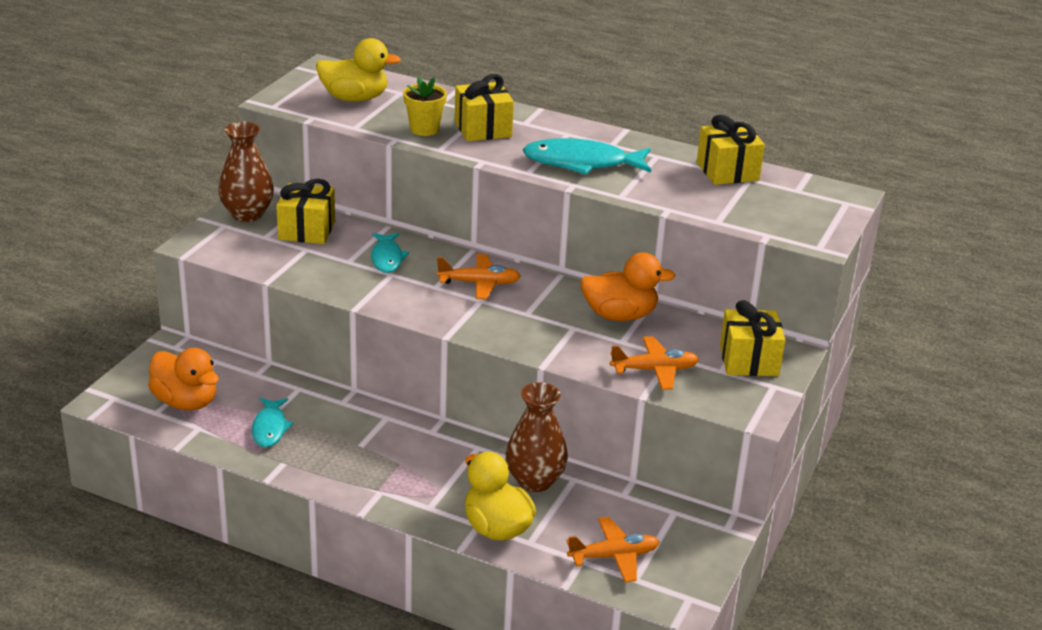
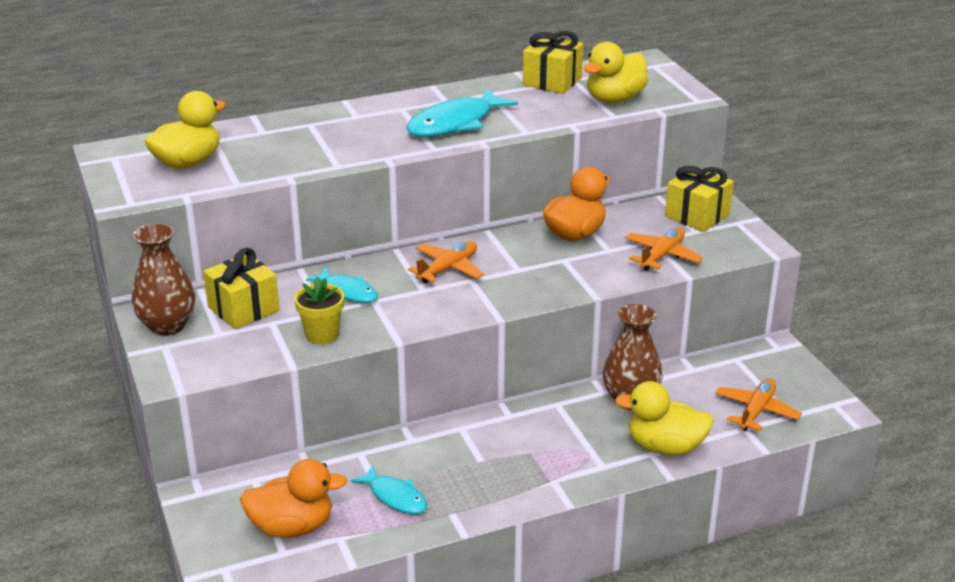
camera: 45 degrees left, 0 degrees up
yellow flower pot [403,77,447,136] -> yellow flower pot moved to [294,277,344,344]
yellow gift [455,74,514,141] -> none
none -> yellow duck [584,42,648,103]

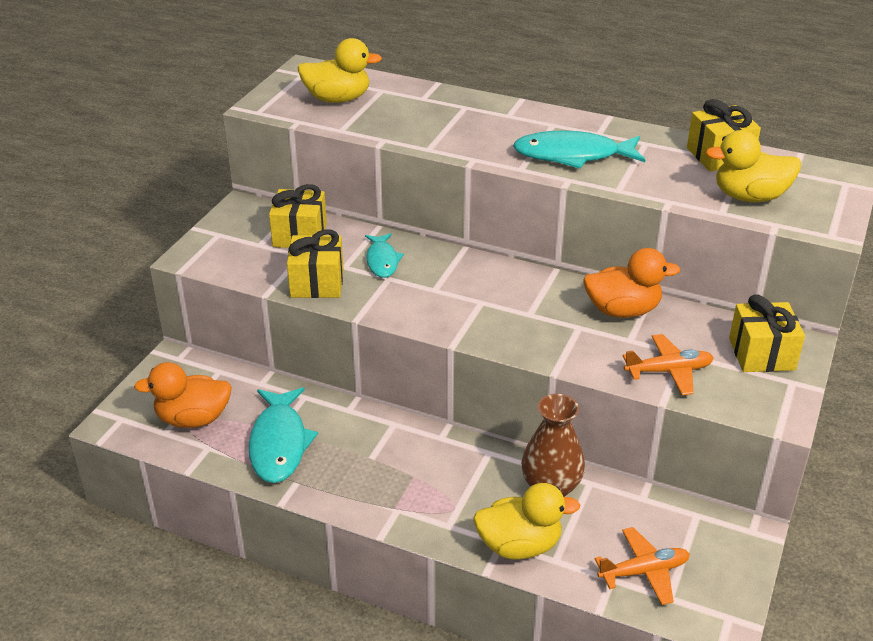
camera: 45 degrees right, 5 degrees up
brown vase [131,223,195,336] -> none
orange duck [240,459,347,538] -> orange duck turned 135 degrees clockwise [134,362,232,428]
yellow flower pot [294,277,344,344] -> yellow gift [287,229,344,298]
turquoise fish [351,465,427,514] -> turquoise fish [249,387,318,483], size x1.68
orange plane [408,241,484,283] -> none
yellow duck [615,381,714,455] -> yellow duck turned 120 degrees clockwise [473,483,580,560]

